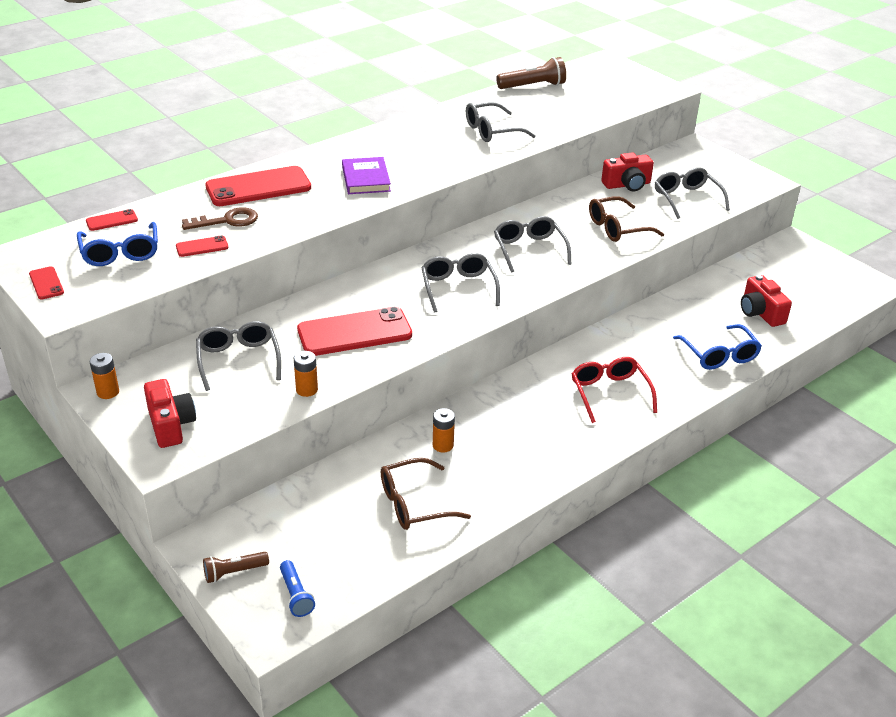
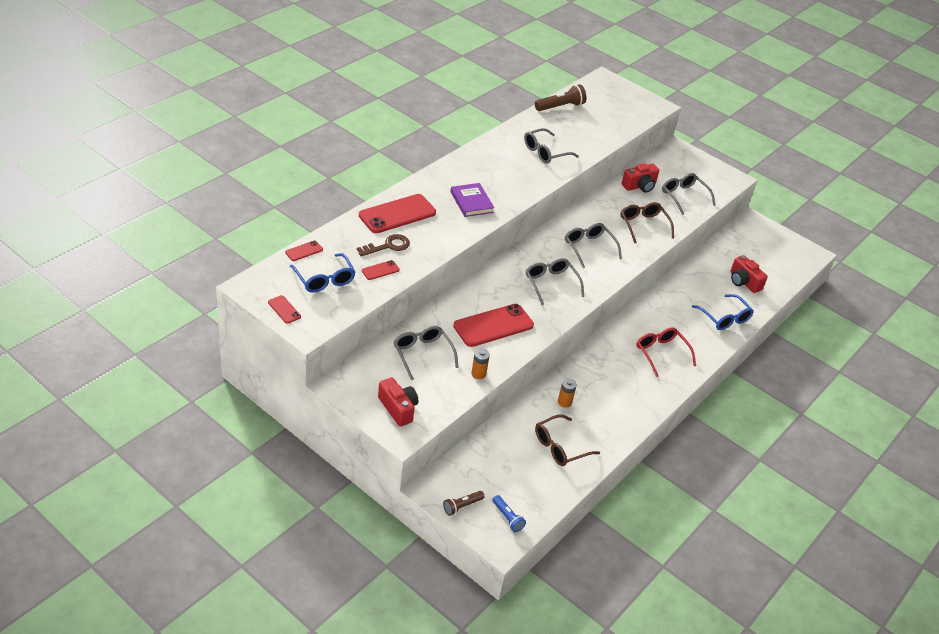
camera: 15 degrees left, 5 degrees up
orange battery [90,353,119,399] -> none
brown glasses [589,196,664,242] -> brown glasses turned 105 degrees clockwise [621,202,674,243]

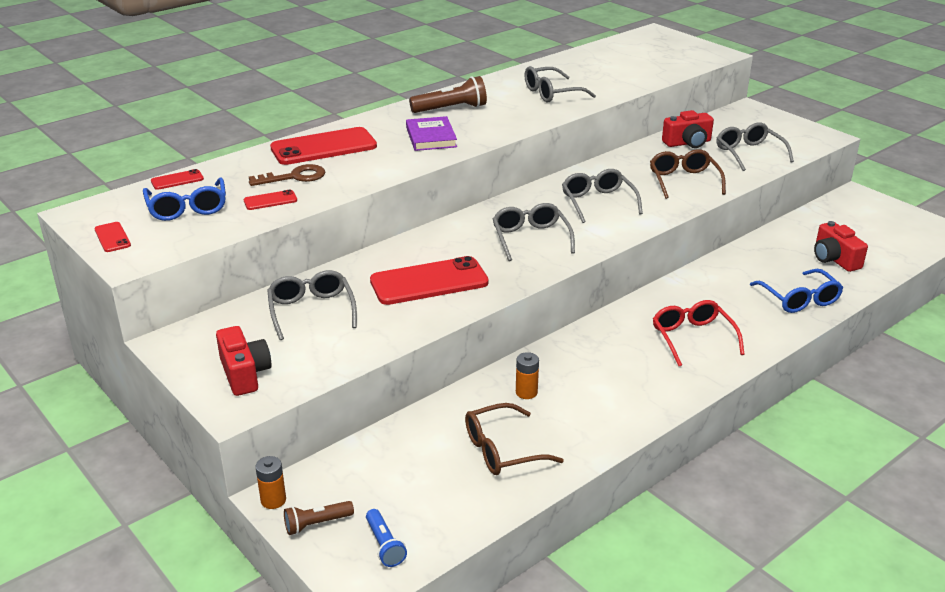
camera: 15 degrees right, 10 degrees down
orange battery [471,349,490,379] -> orange battery moved to [255,456,286,509]
brown flashlight [535,84,586,111] -> brown flashlight moved to [409,76,487,113]

